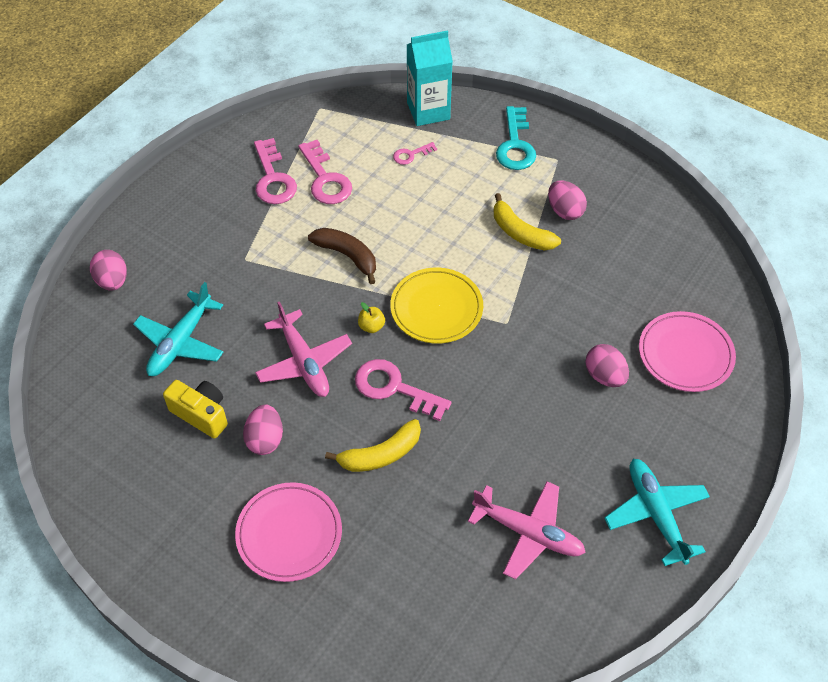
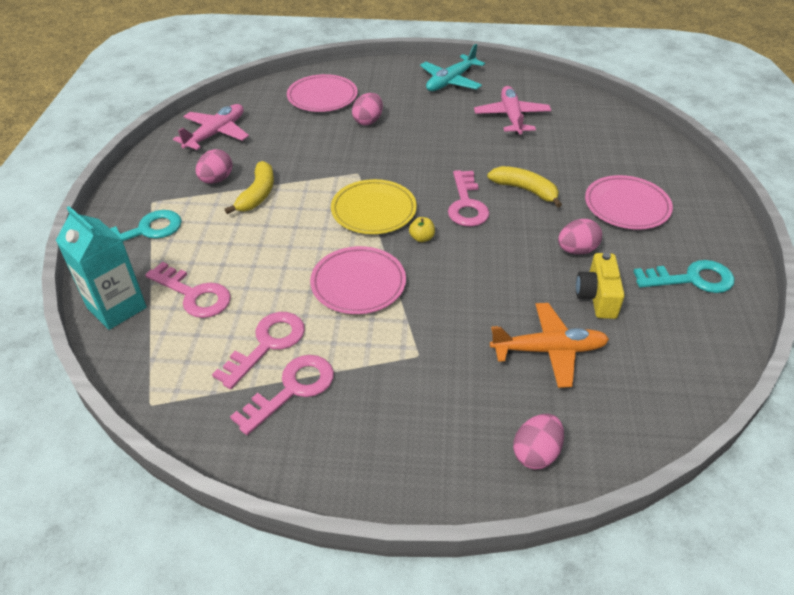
camera: 120 degrees left, 10 degrees down
turquoise plane [133,282,223,376] -> orange plane [490,303,609,388]
pink plane [255,301,352,397] -> pink plane moved to [173,104,249,150]
brown banana [308,228,376,284] -> pink plate [310,246,406,314]
pink key [393,142,437,165] -> pink key [145,262,231,318], size x1.90
none -> turquoise key [633,260,735,293]

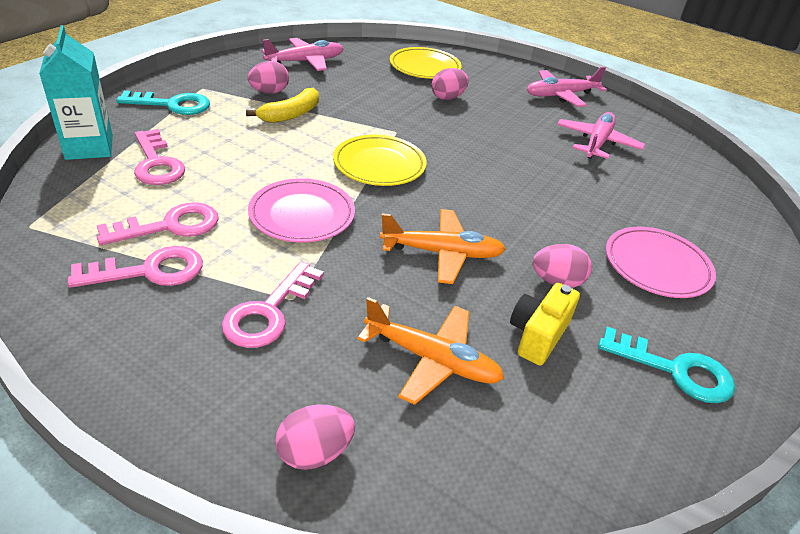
camera: 25 degrees right, 5 degrees down
pink plate [287,74,358,112] -> yellow plate [390,47,462,79]
yellow apple [409,217,435,242] -> none
turquoise plane [420,44,485,91] -> pink plane [527,67,607,107]
pink key [448,170,490,227] -> pink key moved to [222,261,324,348]
yellow banana [487,166,562,208] -> none
none -> orange plane [380,209,506,284]

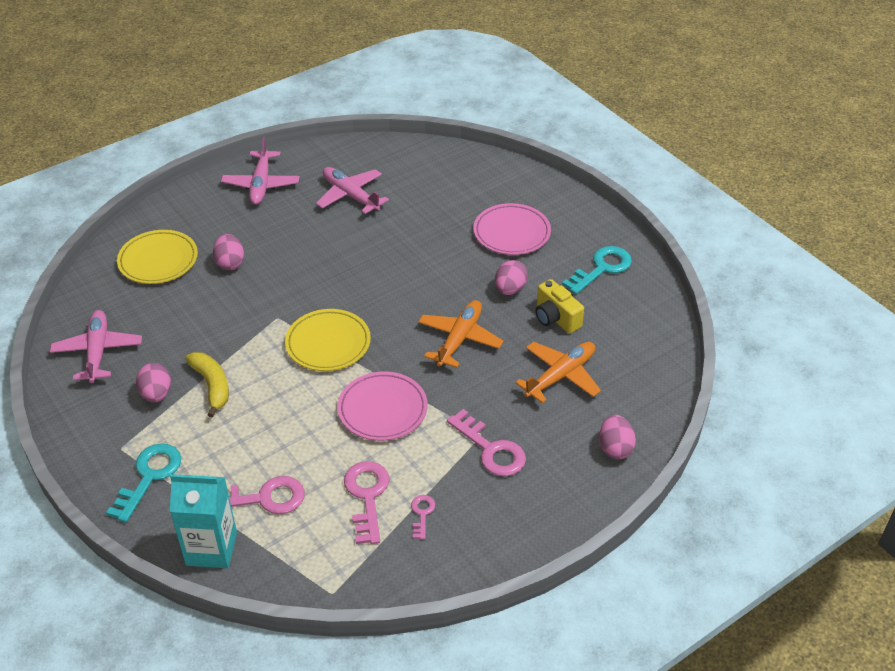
camera: 65 degrees left, 5 degrees up
pink key [68,246,203,288] -> pink key [411,495,435,540], size x0.53

